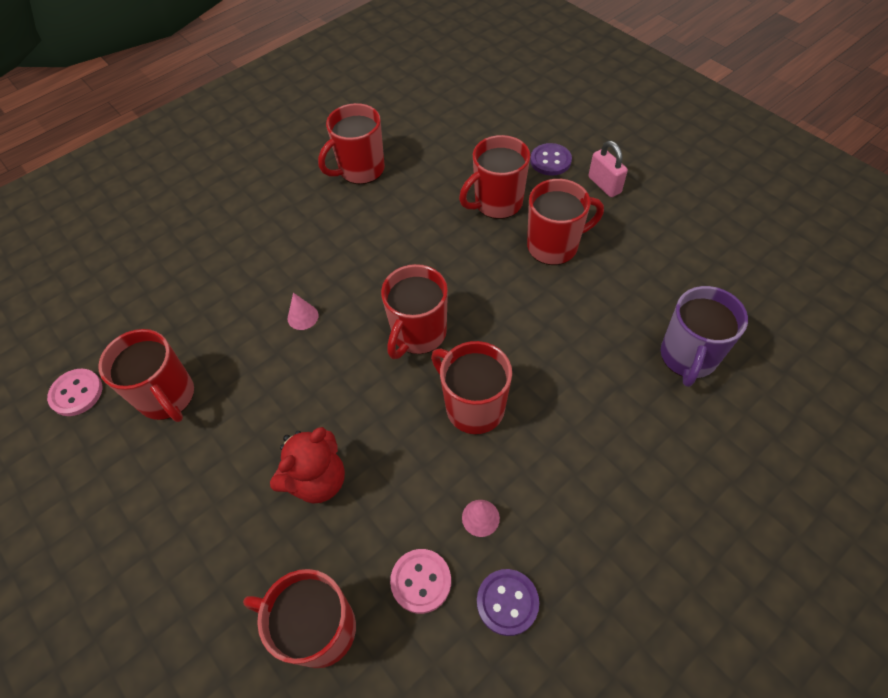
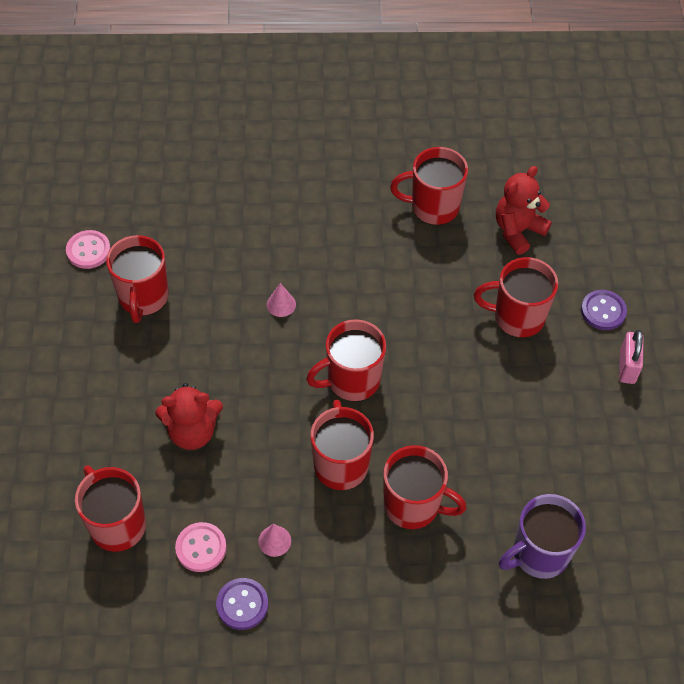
camera: 35 degrees right, 0 degrees up
red mug [527,179,604,265] -> red mug moved to [383,445,467,529]
none -> red teddy bear [496,166,552,255]

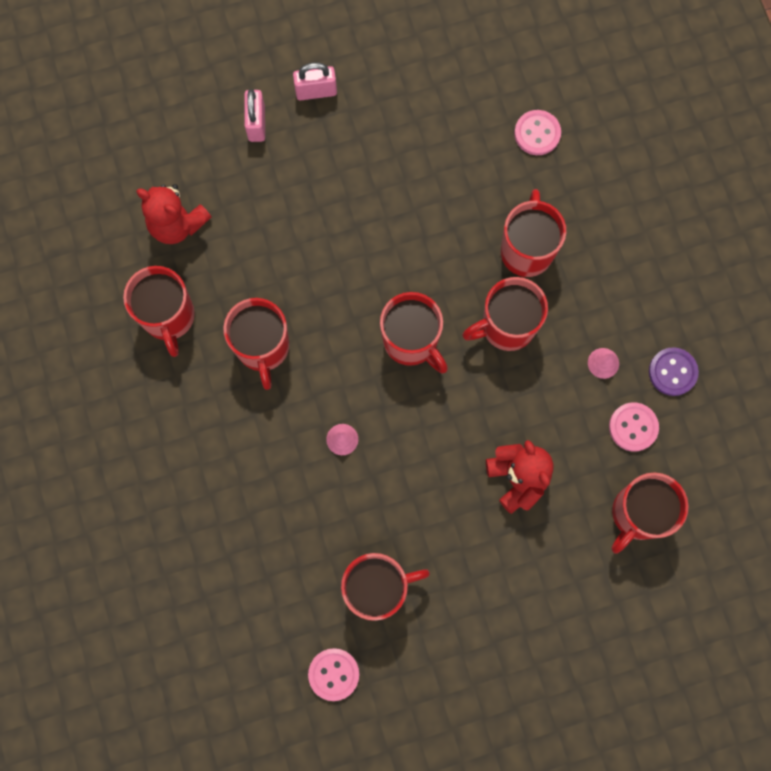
camera: 105 degrees left, 20 degrees up
red mug [474,257,558,338] -> red mug moved to [223,298,289,390]
purple mug [499,494,586,579] -> pink button [514,110,561,155]
purple button [581,290,627,330] -> pink padlock [244,89,265,142]

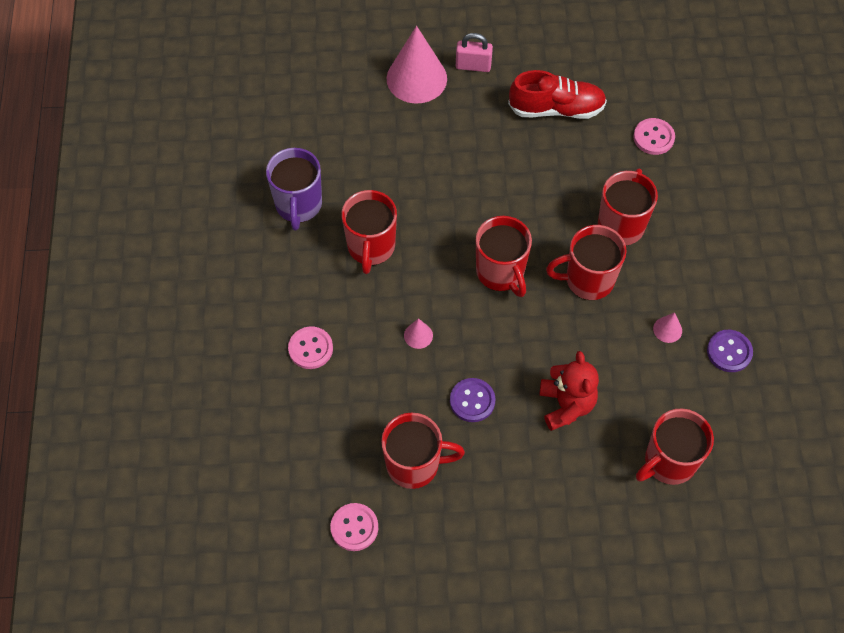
camera: 15 degrees right, 15 degrees down
red mug [123,266,195,357] -> purple mug [266,148,322,230]
red teddy bear [136,184,211,244] -> none
pink padlock [244,89,265,142] -> pink cone [387,26,447,103]
pink button [609,402,659,452] -> pink button moved to [288,326,333,369]
none -> purple button [450,378,496,422]
none -> red shoe [508,70,607,119]

